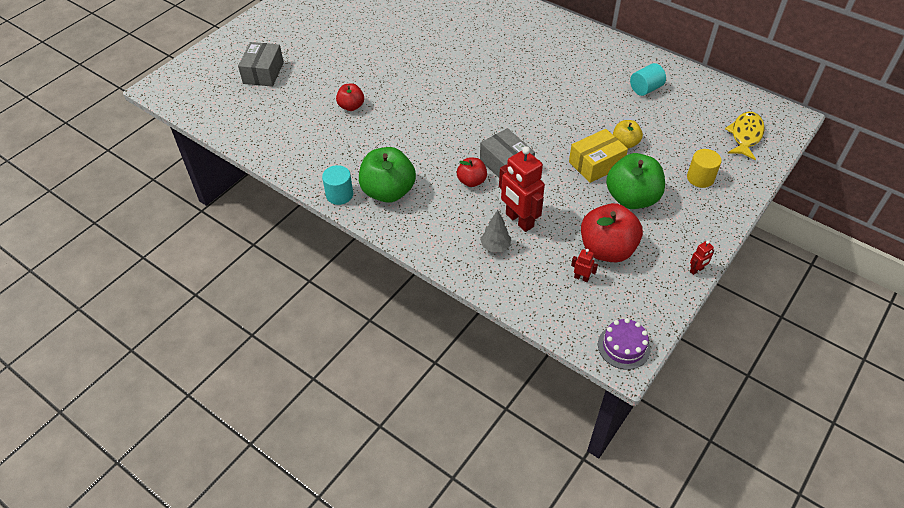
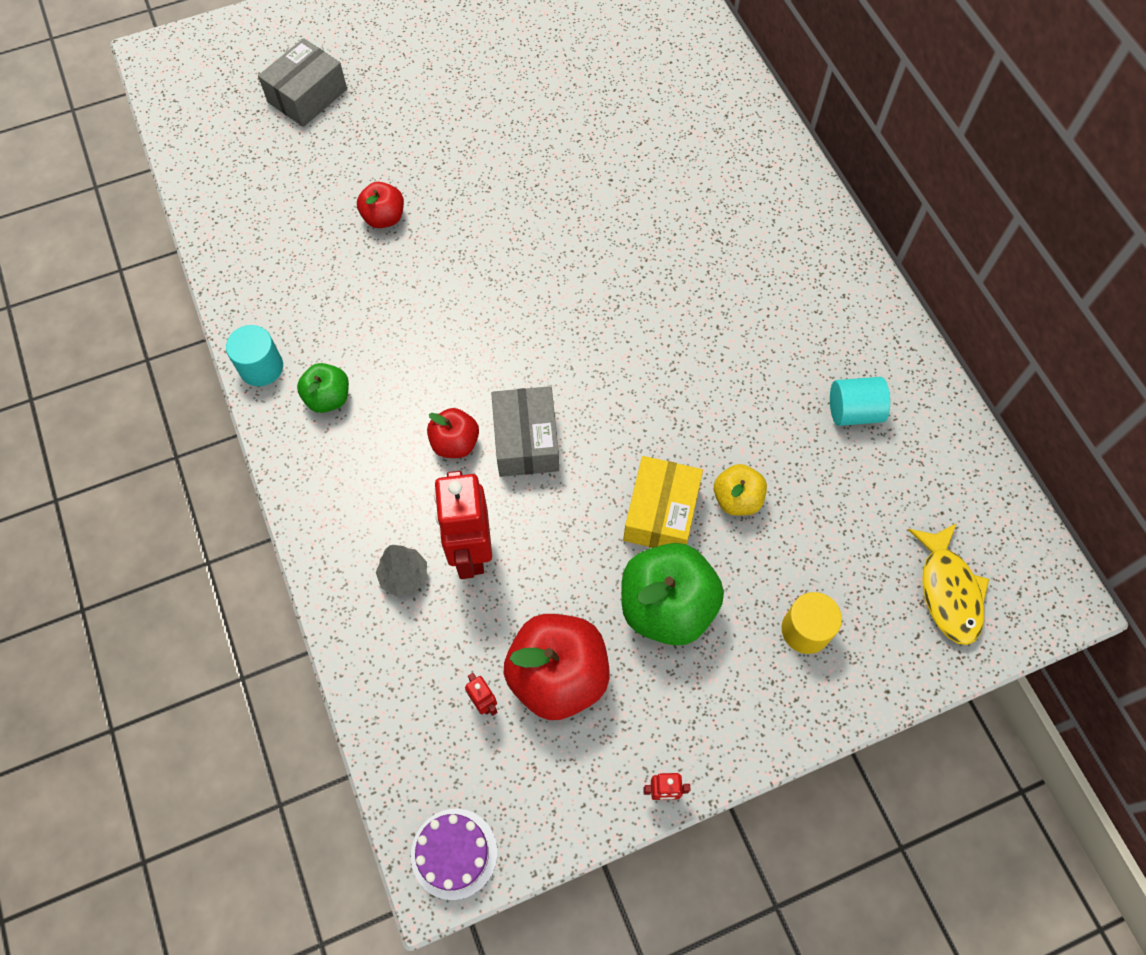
camera: 30 degrees right, 15 degrees up
green apple [359,147,416,203] -> green apple [297,363,349,413], size x0.55
yellow box [569,129,628,183] -> yellow box turned 75 degrees counterclockwise [623,456,703,548]
yellow fish [725,112,765,161] -> yellow fish turned 120 degrees clockwise [908,523,989,645]

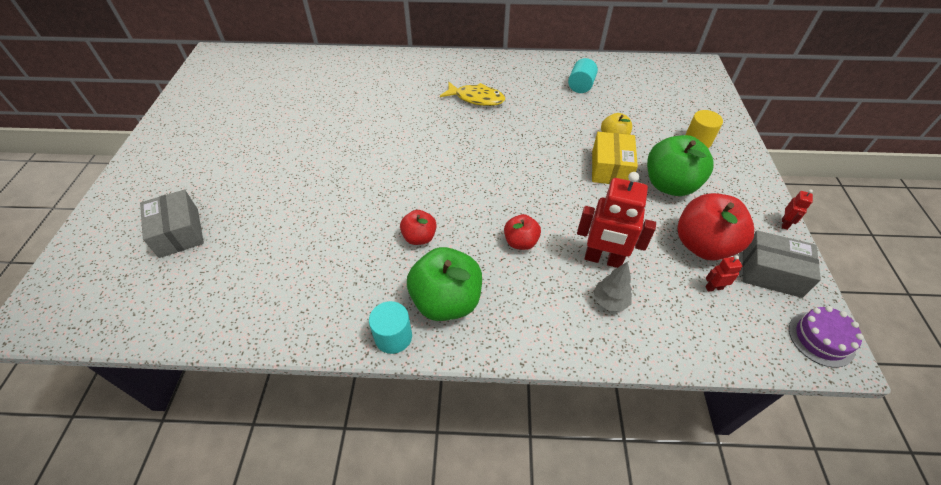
camera: 65 degrees left, 15 degrees down
green apple [297,363,349,413] -> green apple [407,247,482,321], size x1.83
red apple [357,182,404,228] -> red apple moved to [400,210,437,245]
grey box [491,386,559,477] -> grey box moved to [743,230,821,298]
yellow box [623,456,703,548] -> yellow box turned 60 degrees clockwise [592,132,638,184]
yellow fish [908,523,989,645] -> yellow fish moved to [440,82,505,106]

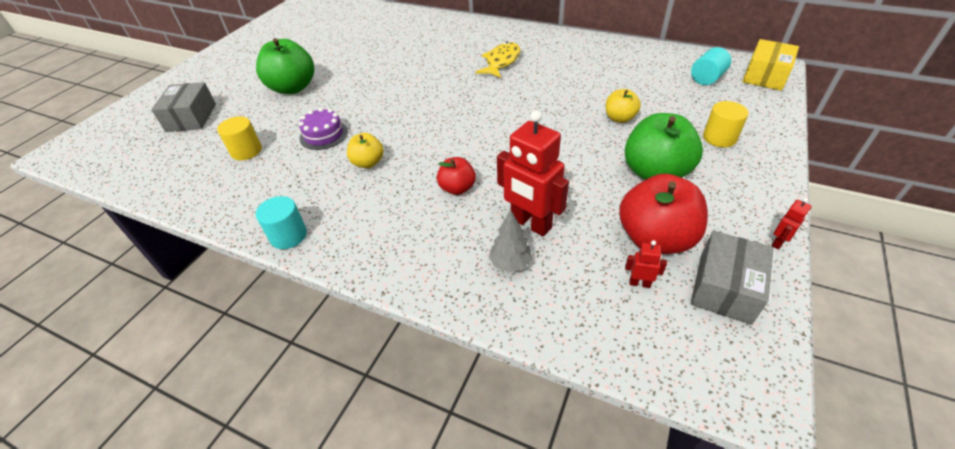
camera: 25 degrees right, 5 degrees down
red apple [400,210,437,245] -> yellow apple [347,133,384,168]
green apple [407,247,482,321] -> green apple moved to [256,38,314,94]
yellow fish [440,82,505,106] -> yellow fish turned 105 degrees counterclockwise [476,42,520,78]
turquoise cylinder [568,58,598,93] -> turquoise cylinder moved to [691,47,731,85]
yellow box [592,132,638,184] -> yellow box moved to [742,39,799,91]
grey box [743,230,821,298] -> grey box turned 75 degrees clockwise [690,231,774,325]
purple cake [789,306,864,368] -> purple cake moved to [299,108,348,150]
none -> yellow cylinder [217,116,262,161]

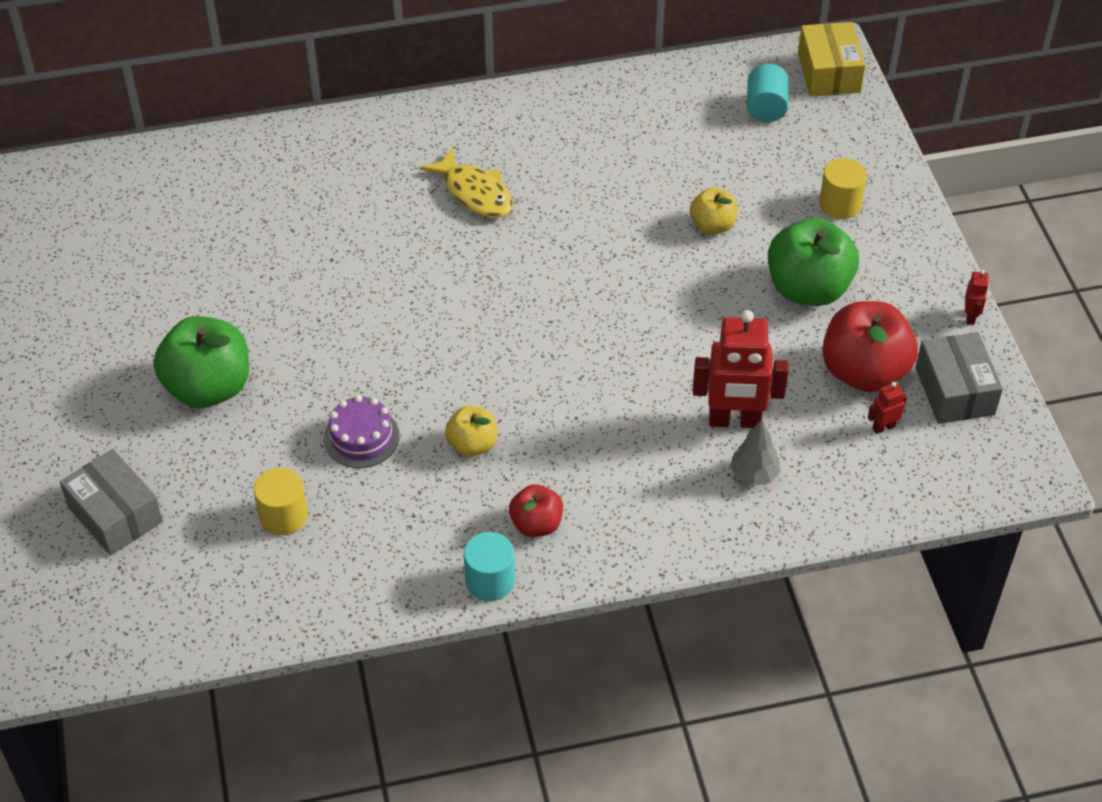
camera: 40 degrees left, 5 degrees up
red apple [437,157,476,195] -> red apple moved to [509,484,563,537]
yellow fish [476,42,520,78] -> yellow fish turned 150 degrees clockwise [420,147,513,218]

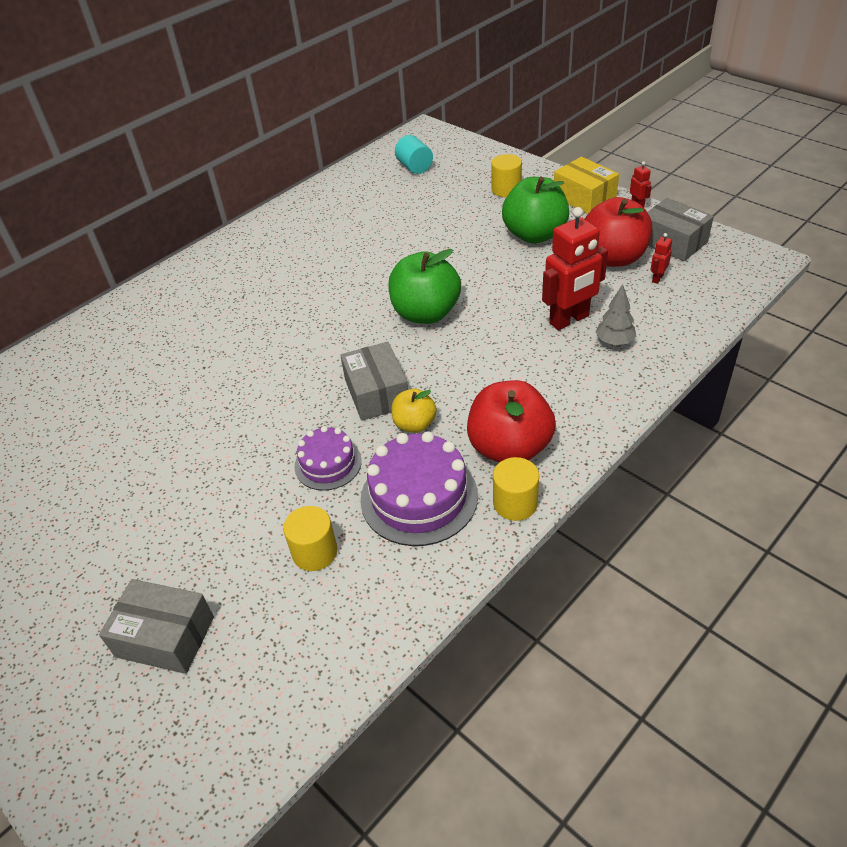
camera: 30 degrees left, 5 degrees down
green apple [153,316,249,408] -> green apple moved to [388,249,461,324]
yellow fish [420,147,513,218] -> none
turquoise cylinder [464,532,515,601] -> yellow cylinder [493,457,539,521]
red apple [509,484,563,537] -> red apple [467,380,556,463], size x1.83
yellow apple [690,187,738,234] -> none
yellow box [798,22,866,96] -> yellow box moved to [554,157,619,214]
none -> grey box [340,342,408,421]
none -> purple cake [361,431,478,546]

